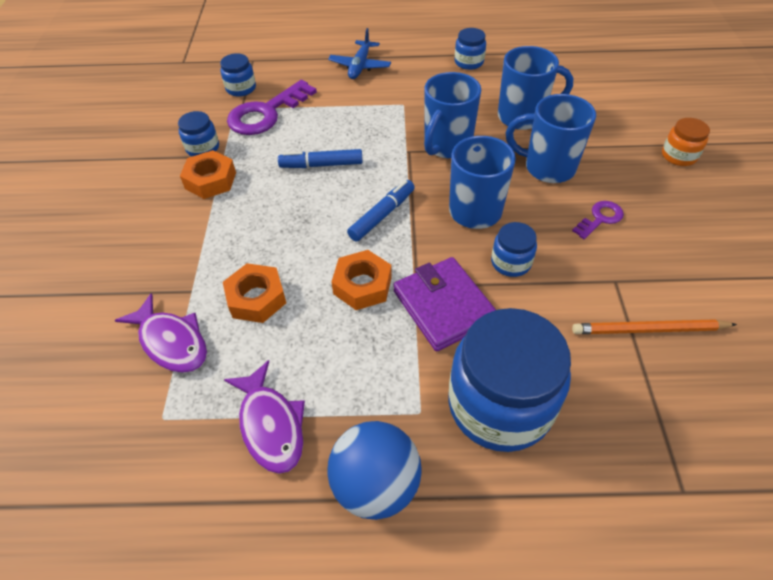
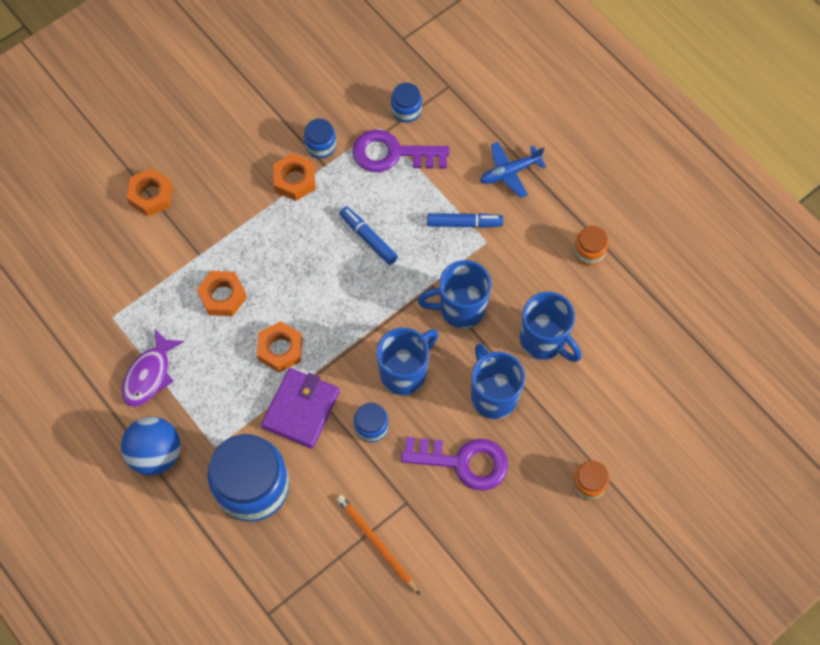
camera: 50 degrees right, 15 degrees up
purple fish [115,293,207,373] -> none
blue marker [347,180,415,241] -> blue marker moved to [427,213,503,228]
blue jar [455,28,486,70] -> orange jar [574,226,608,266]
purple key [572,201,624,239] -> purple key [401,437,508,491], size x1.92
none -> orange nut [127,168,173,216]

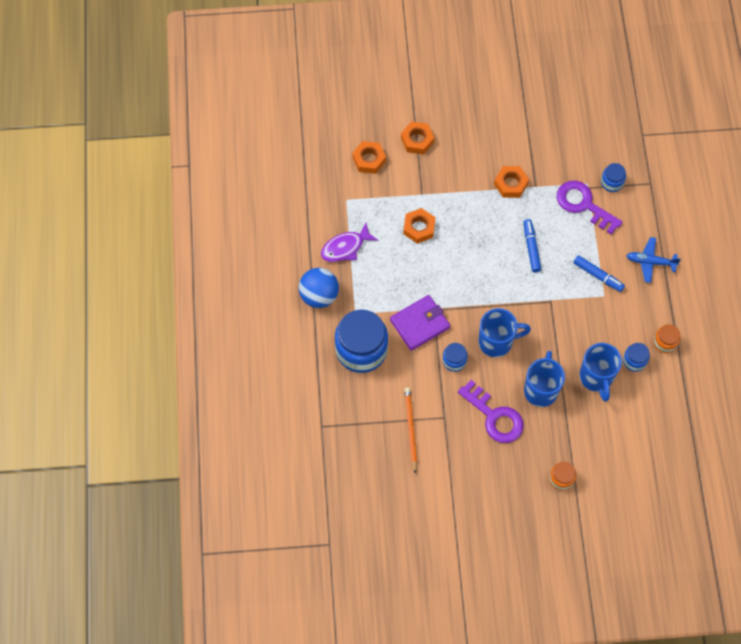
camera: 35 degrees right, 0 degrees up
orange nut [257,321,302,372] -> orange nut moved to [352,141,386,174]
blue jar [304,118,336,158] -> blue jar moved to [623,343,650,372]
blue mug [418,260,491,328] -> none

